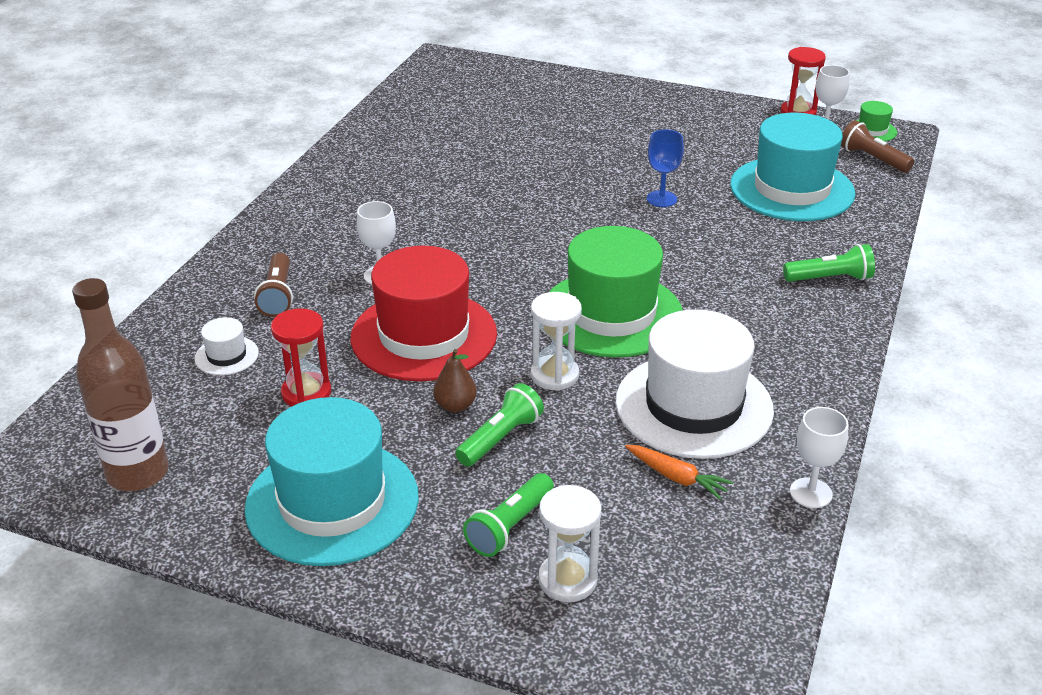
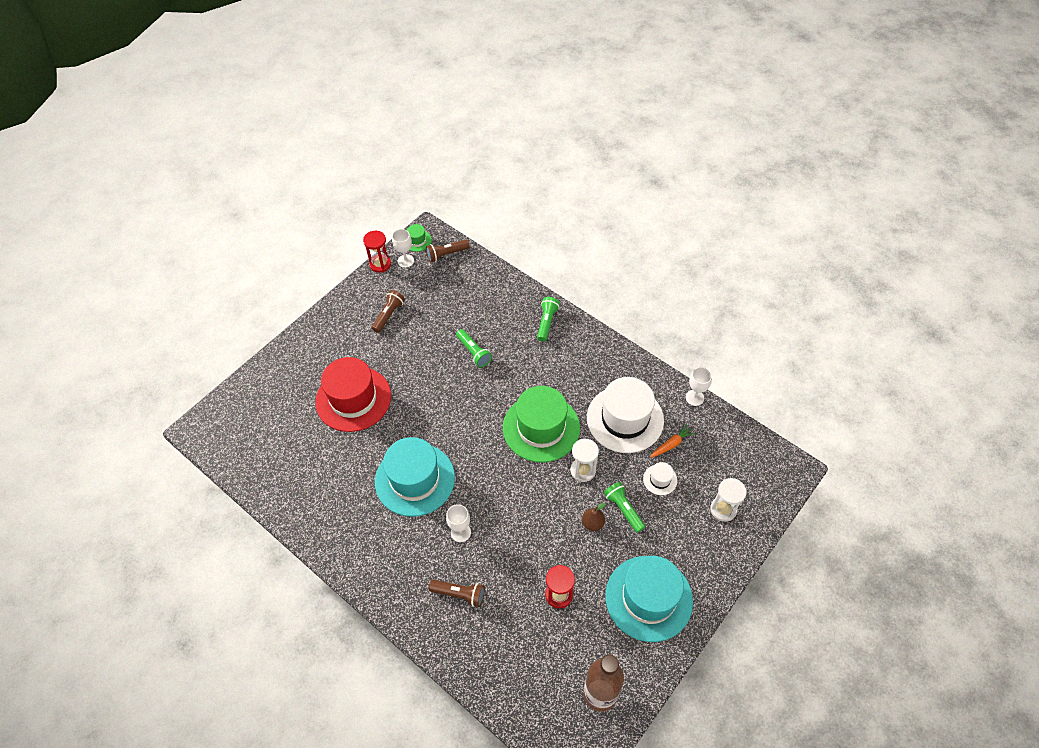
camera: 70 degrees left, 20 degrees up
white hat [195,317,259,375] -> white hat moved to [643,462,677,495]
red hat [351,246,497,381] -> red hat moved to [315,357,391,432]
green flashlight [463,473,554,557] -> green flashlight moved to [456,329,492,367]
blue goblet [647,129,684,207] -> none
turquoise hat [730,113,855,221] -> turquoise hat moved to [375,437,455,517]
none -> brown flashlight [372,290,405,333]

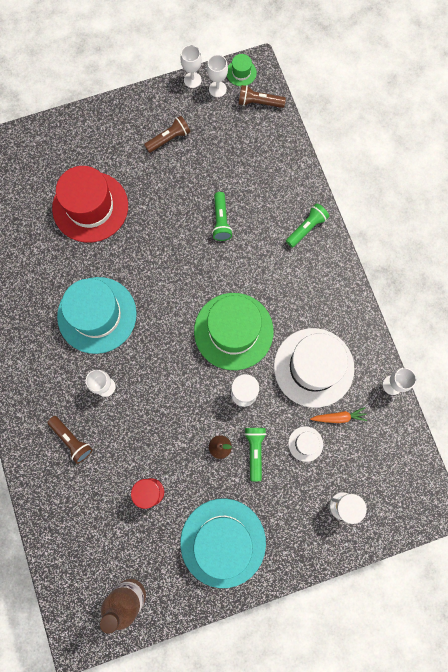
camera: 30 degrees right, 20 degrees up
red hourglass [363,231,391,273] -> white goblet [180,45,202,88]

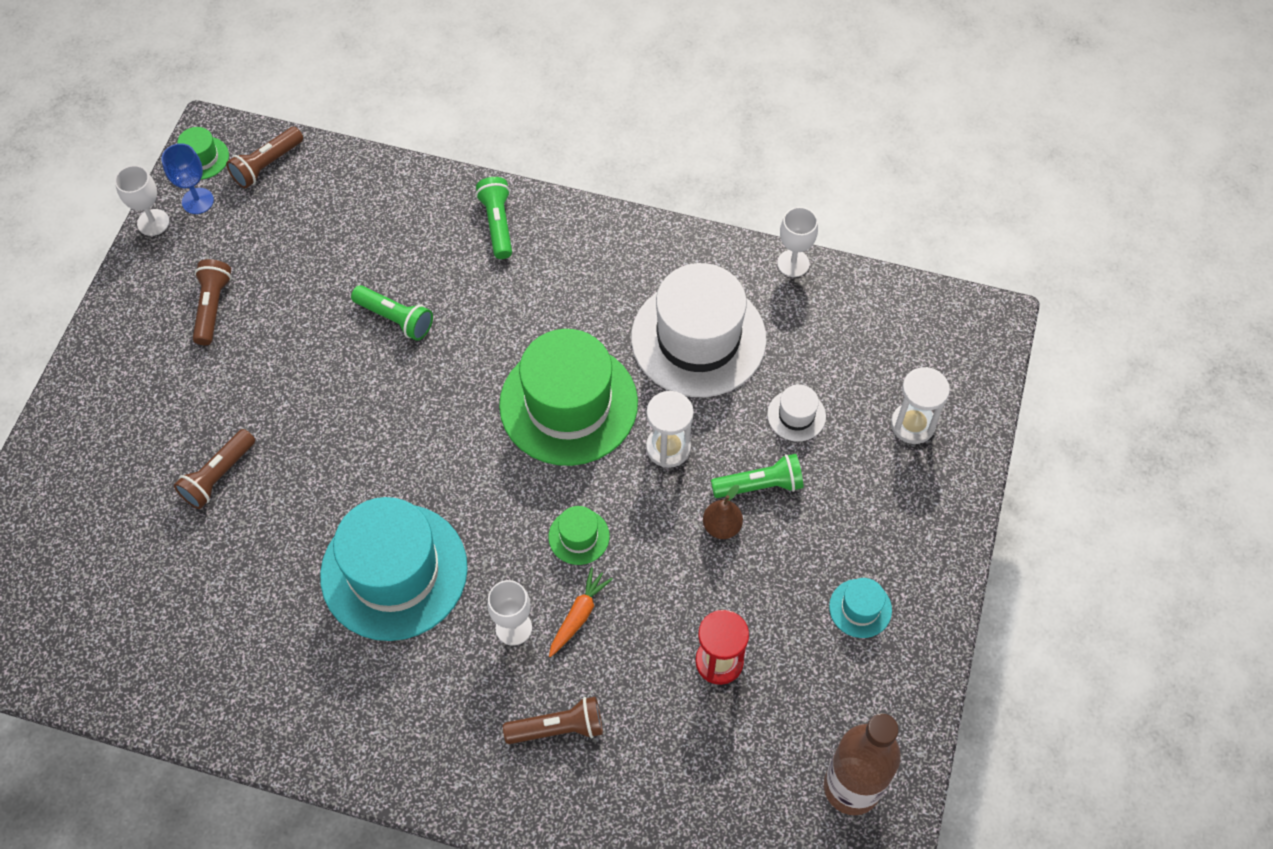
camera: 55 degrees left, 15 degrees down
red hat [52,166,128,243] -> brown flashlight [174,429,255,509]
turquoise hat [180,499,266,588] -> turquoise hat [829,578,892,638], size x0.42
white goblet [207,55,228,97] -> blue goblet [161,143,214,214]
green flashlight [244,428,266,481] -> green flashlight turned 135 degrees clockwise [711,454,804,498]
orange carrot [310,407,367,423] -> orange carrot moved to [549,567,613,657]
none -> green hat [548,506,610,565]

